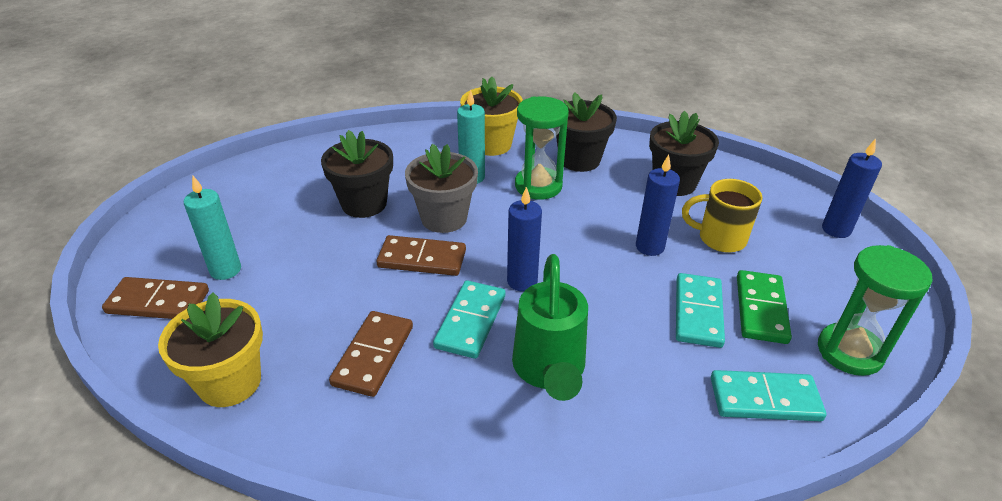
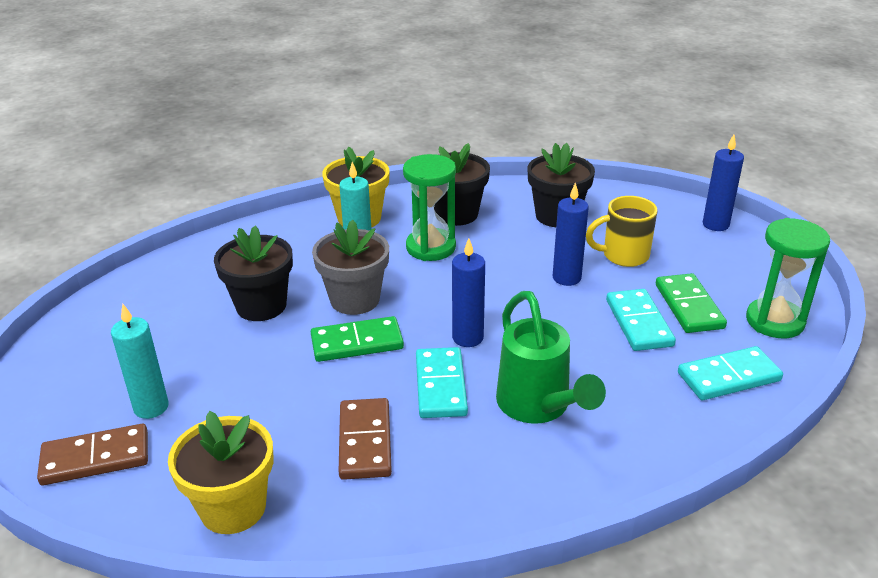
camera: 20 degrees left, 5 degrees down
brown domino [376,235,466,276] -> green domino [311,316,404,362]

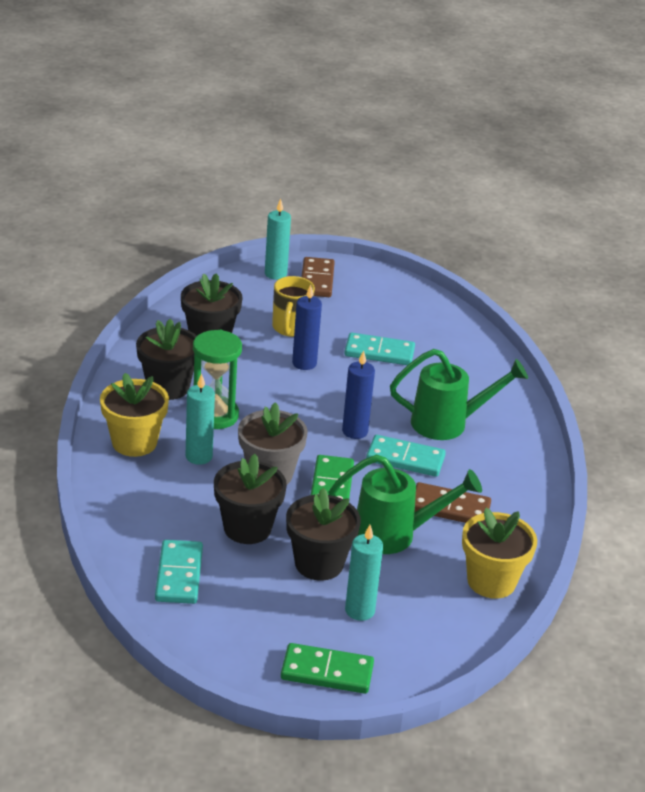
camera: 75 degrees left, 0 degrees up
brown domino [37,424,148,485] -> brown domino moved to [301,257,335,297]
green domino [656,273,727,333] -> green domino moved to [281,643,374,694]
turquoise domino [678,346,783,400] -> turquoise domino moved to [155,540,203,604]
blue candle [703,135,744,231] -> turquoise candle [265,199,291,280]
green hourglass [746,218,830,338] -> none
none -> black flower pot [286,488,361,581]
none -> green watering can [329,454,482,554]

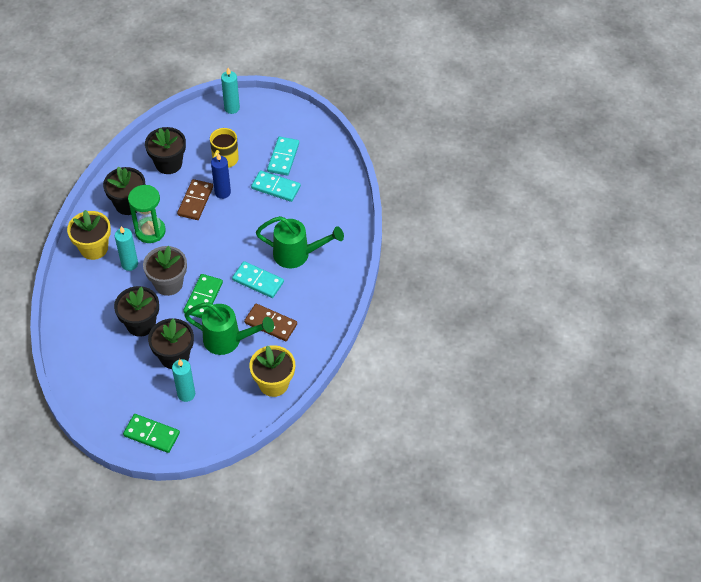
camera: 15 degrees right, 20 degrees up
turquoise domino [155,540,203,604] -> turquoise domino moved to [267,136,299,176]
brown domino [301,257,335,297] -> brown domino moved to [177,179,213,220]
blue candle [342,350,375,439] -> none

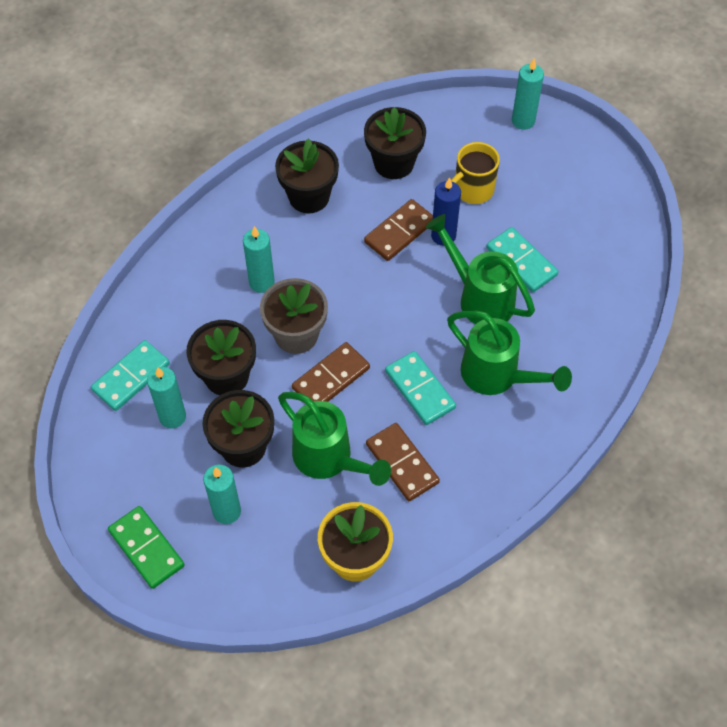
camera: 30 degrees right, 5 degrees up
yellow flower pot [67,210,111,260] -> none
green hourglass [128,185,166,243] -> none
green domino [183,274,223,318] -> brown domino [292,342,370,402]
turquoise domino [267,136,299,176] -> turquoise domino moved to [91,340,170,411]
none -> turquoise candle [147,367,186,429]
none -> green watering can [425,214,535,324]

